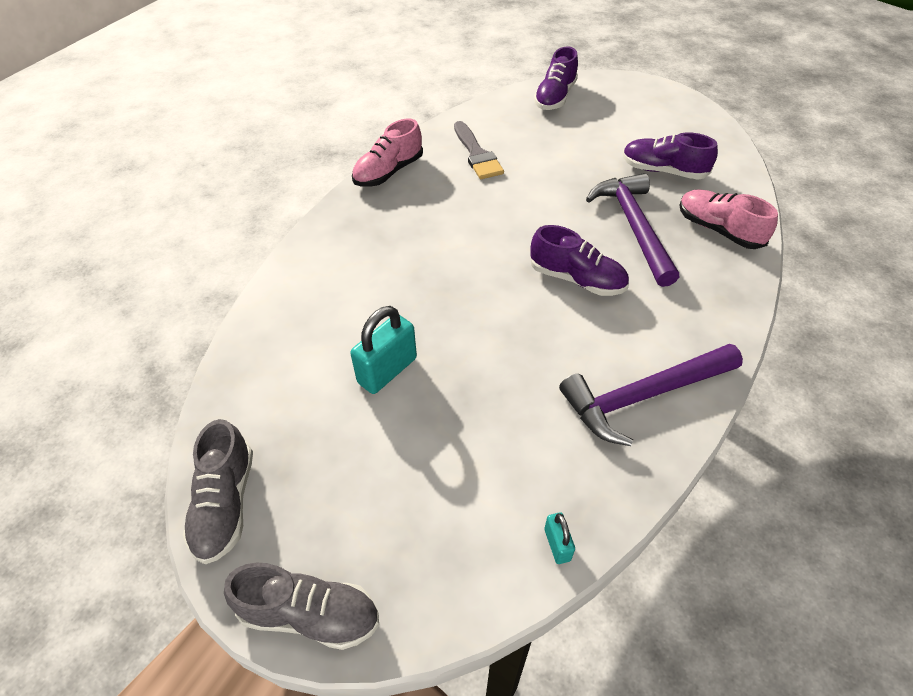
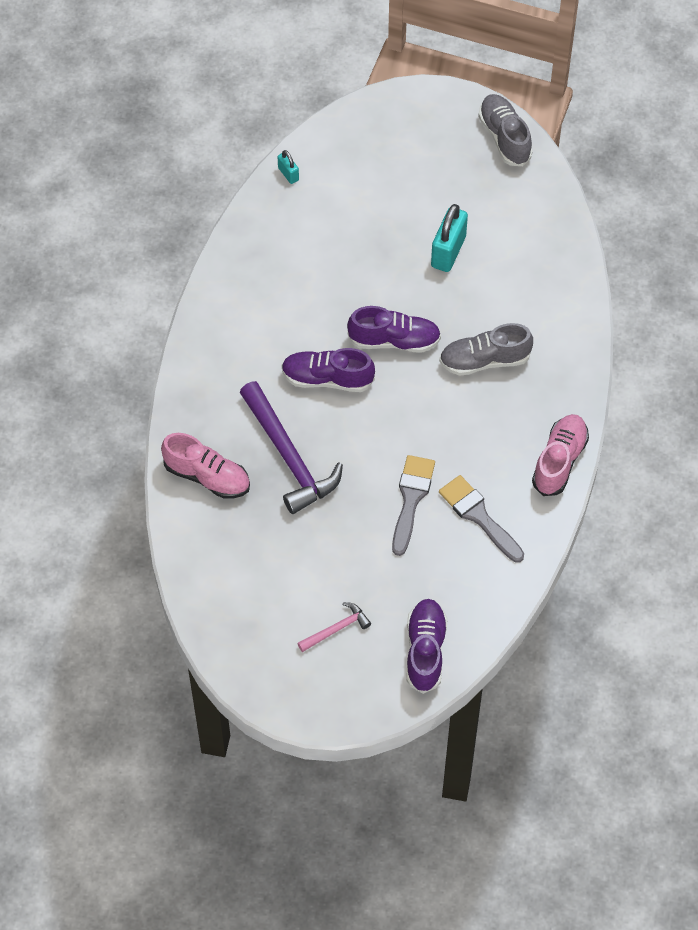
camera: 160 degrees right, 10 degrees up
grey shoe [224,563,379,650] -> grey shoe moved to [439,323,533,376]
purple hammer [559,344,743,446] -> none
purple shoe [622,132,718,180] -> purple shoe moved to [347,306,441,353]
none -> pink hammer [297,602,371,652]
none -> grey brush [392,455,435,556]

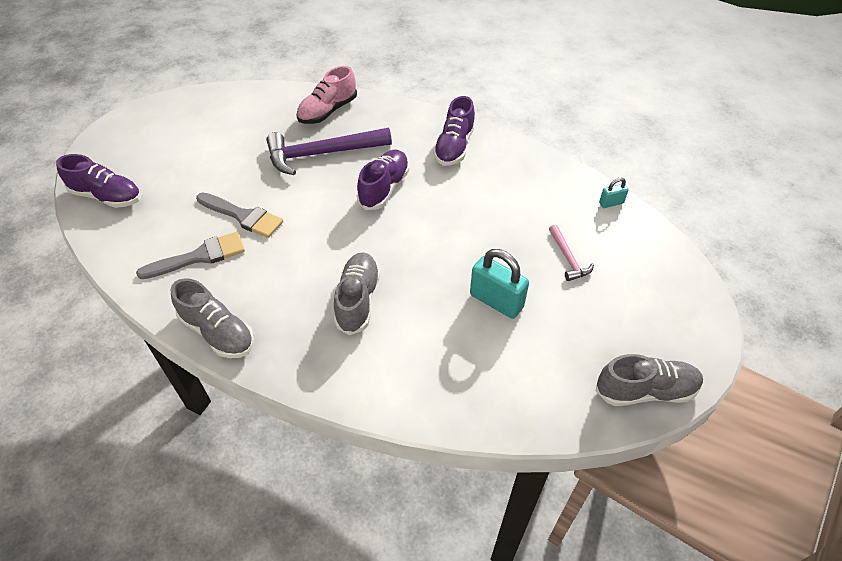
camera: 105 degrees right, 10 degrees down
pink hammer [297,602,371,652] -> pink hammer moved to [549,225,594,281]
purple shoe [347,306,441,353] -> purple shoe moved to [433,96,475,166]
pink shoe [532,414,589,496] -> grey shoe [171,278,254,358]

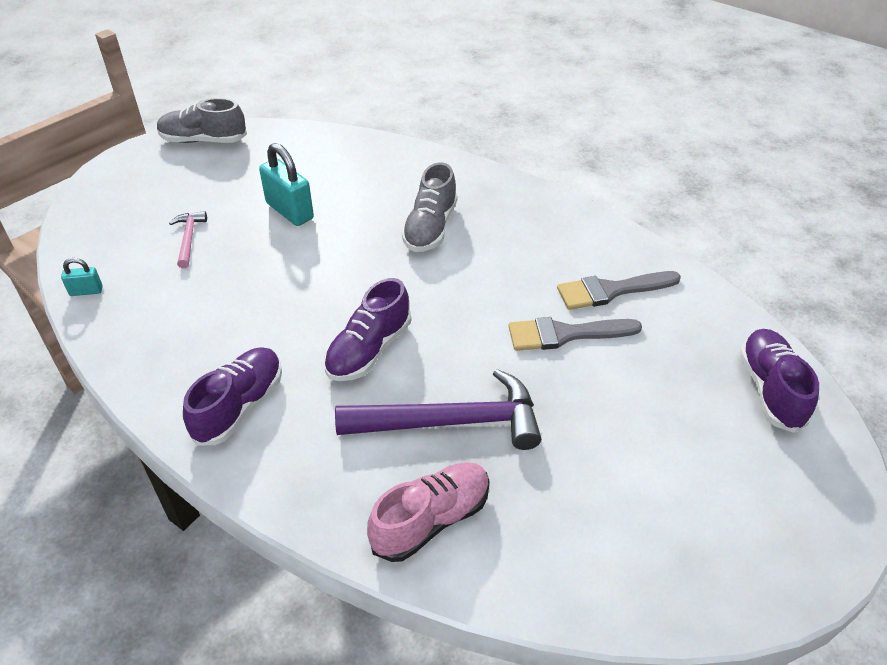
camera: 170 degrees left, 5 degrees down
purple shoe [56,154,141,208] -> purple shoe turned 60 degrees clockwise [739,329,819,433]
grey shoe [171,278,254,358] -> none
grey brush [196,193,283,238] -> grey brush turned 45 degrees counterclockwise [508,317,642,351]

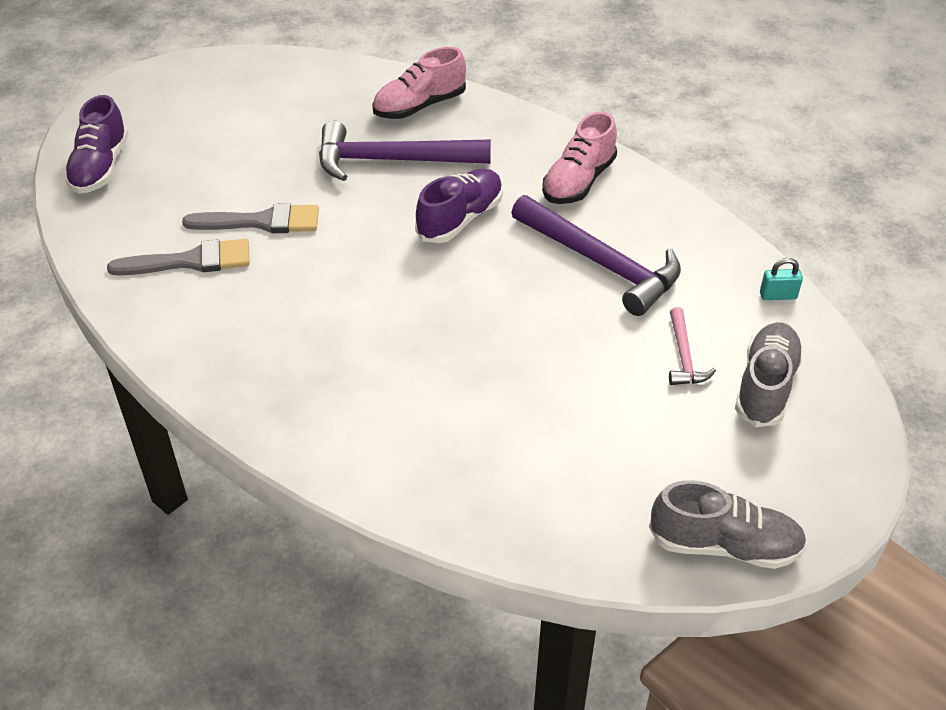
camera: 175 degrees left, 0 degrees up
purple shoe [183,347,282,446] -> pink shoe [542,112,617,204]
turquoise padlock [259,143,314,226] -> none
grey shoe [402,162,457,252] -> grey shoe moved to [735,322,804,427]
none -> purple hammer [511,195,681,316]

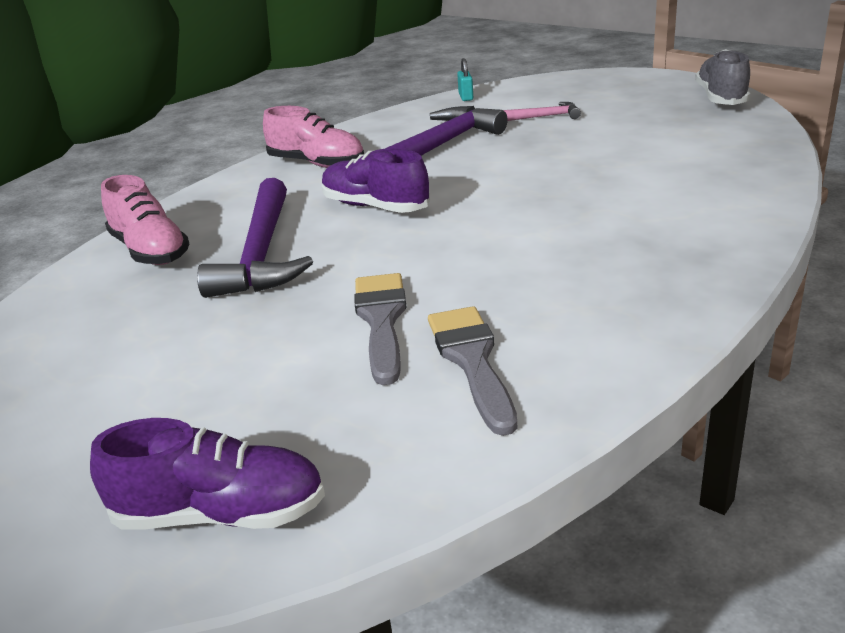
camera: 90 degrees left, 15 degrees down
grey shoe [735,322,804,427] -> none

